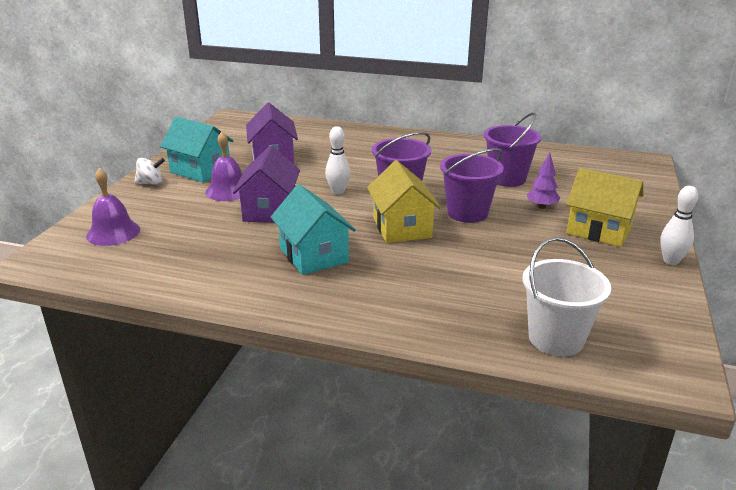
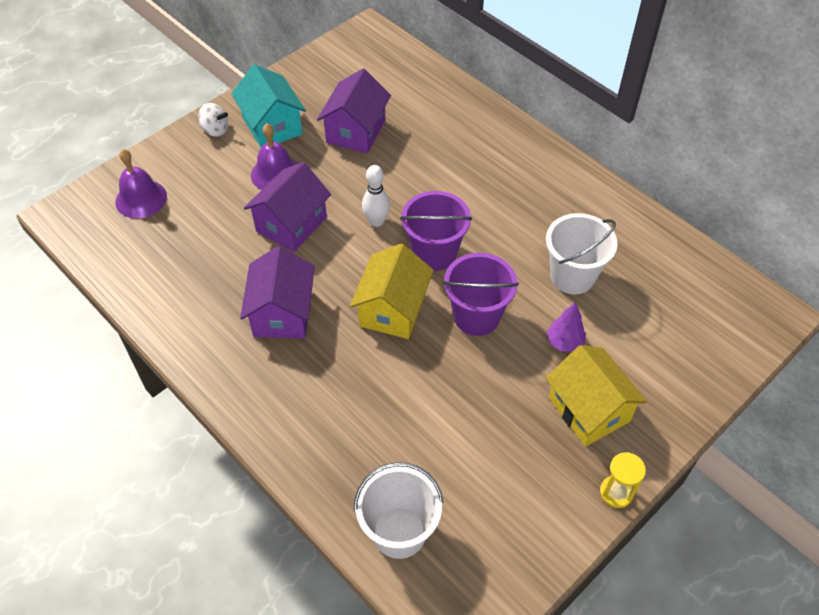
camera: 30 degrees right, 25 degrees up
turquoise house [270,184,356,275] -> purple house [240,246,315,338]
purple bucket [484,112,541,187] -> white bucket [546,213,618,294]
white bowling pin [660,186,698,265] -> yellow hourglass [600,452,646,508]

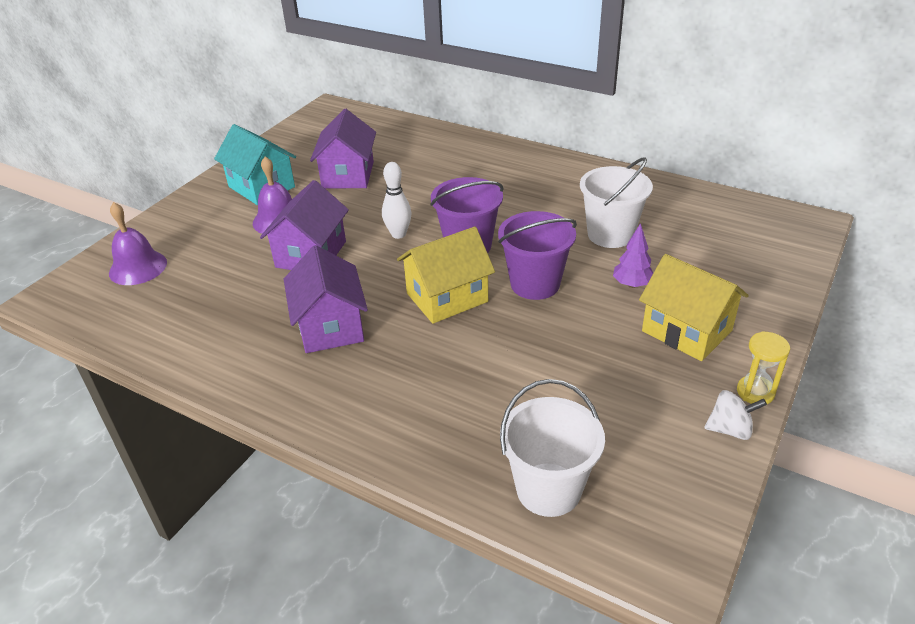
camera: 15 degrees left, 15 degrees down
white spinning top [199,103,228,137] -> white spinning top moved to [705,390,767,440]
yellow house [350,244,434,339] -> yellow house turned 60 degrees clockwise [397,227,495,324]

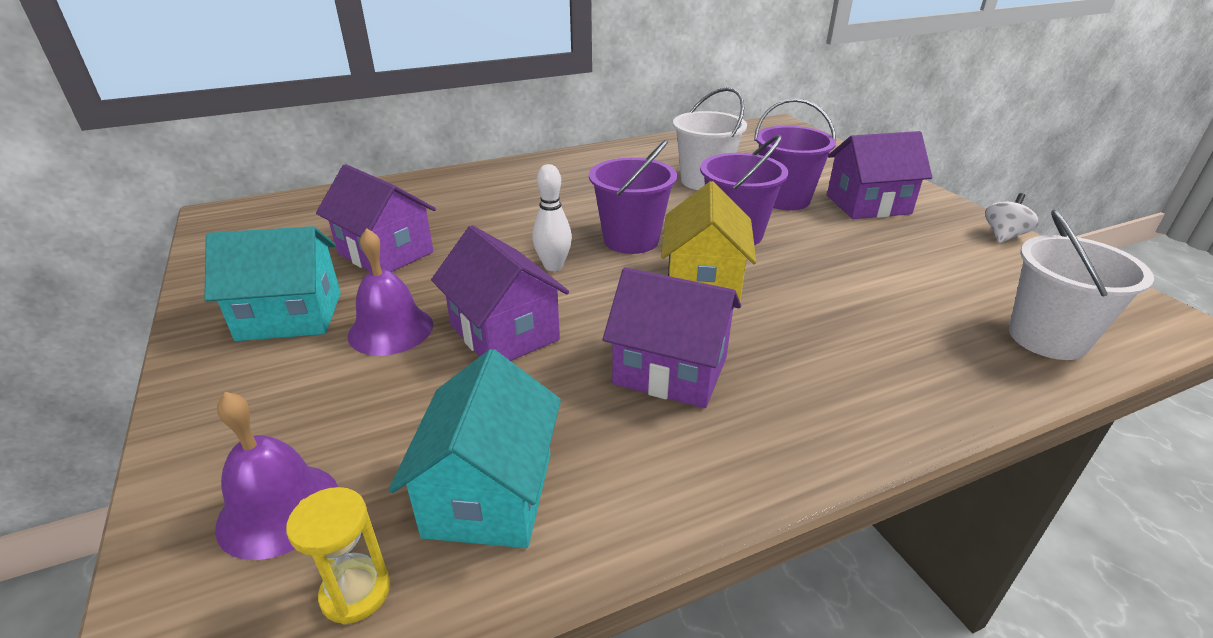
camera: 55 degrees left, 5 degrees down
purple tree [613,223,653,288] -> purple bucket [754,98,836,211]
yellow house [639,254,749,361] -> purple house [827,131,932,219]
yellow hourglass [737,331,790,404] -> yellow hourglass moved to [286,487,390,625]
none -> turquoise house [389,349,561,548]

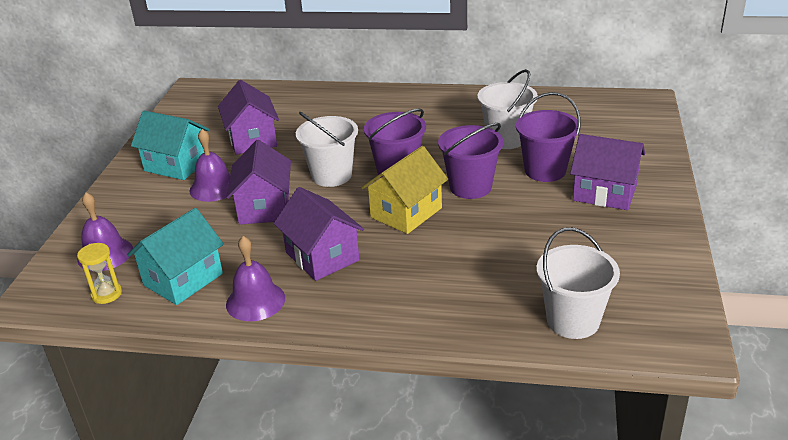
camera: 35 degrees right, 0 degrees up
white bowling pin [532,164,572,271] -> white bucket [296,112,358,187]
white spinning top [985,193,1039,243] -> none
none -> purple bell [226,236,285,321]

